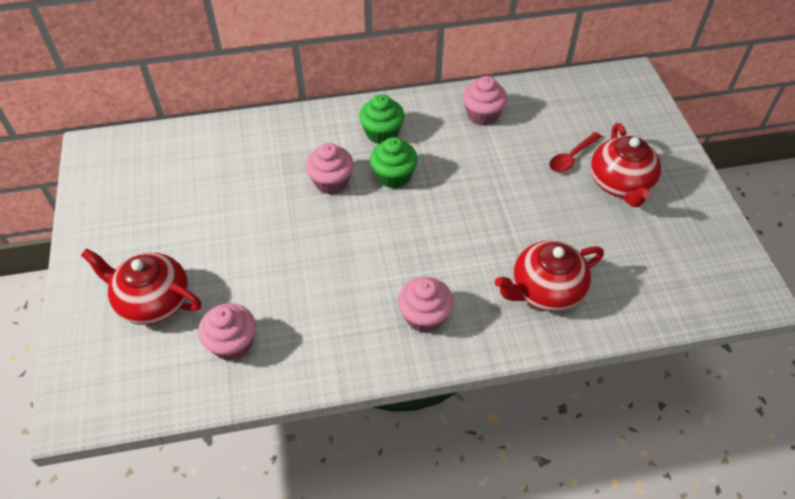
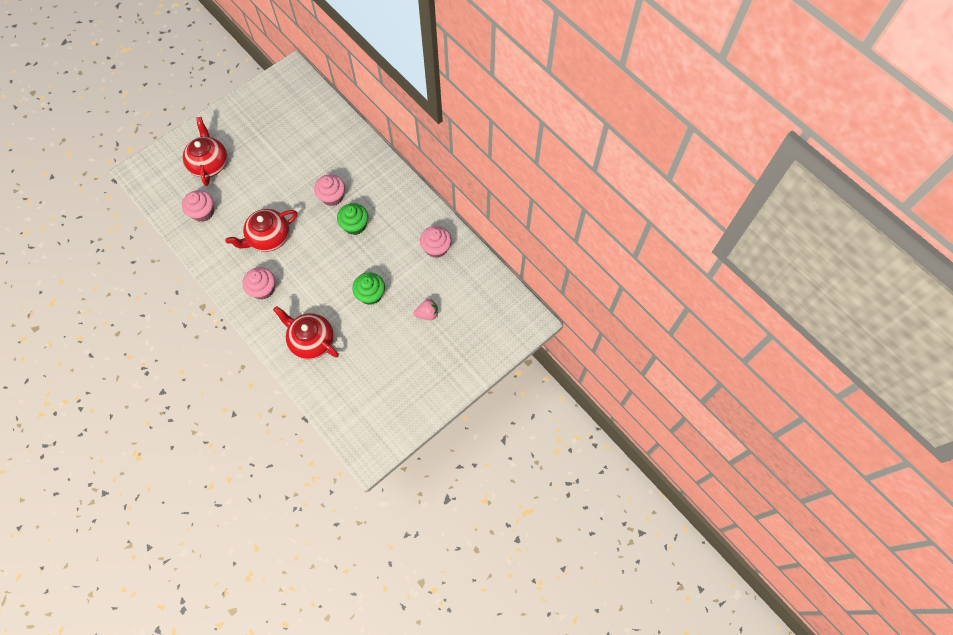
camera: 60 degrees right, 15 degrees up
green cupcake [359,94,405,144] -> green cupcake moved to [352,272,385,305]
red spoon [549,132,602,172] -> pink strawberry [414,299,438,320]
red teapot [591,123,661,207] -> red teapot moved to [225,209,297,252]

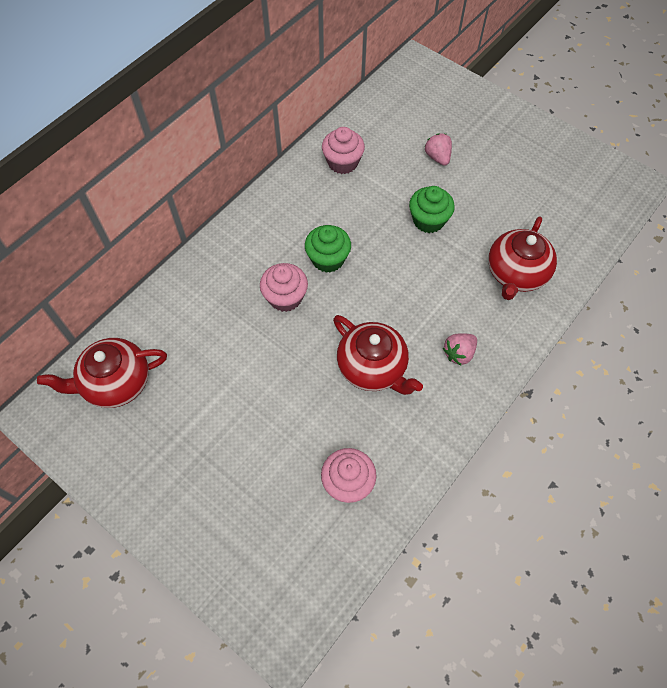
camera: 100 degrees left, 5 degrees down
red teapot [183,117,227,186] -> red teapot moved to [37,338,167,408]
pink cupcake [242,267,275,299] -> pink strawberry [443,333,477,365]

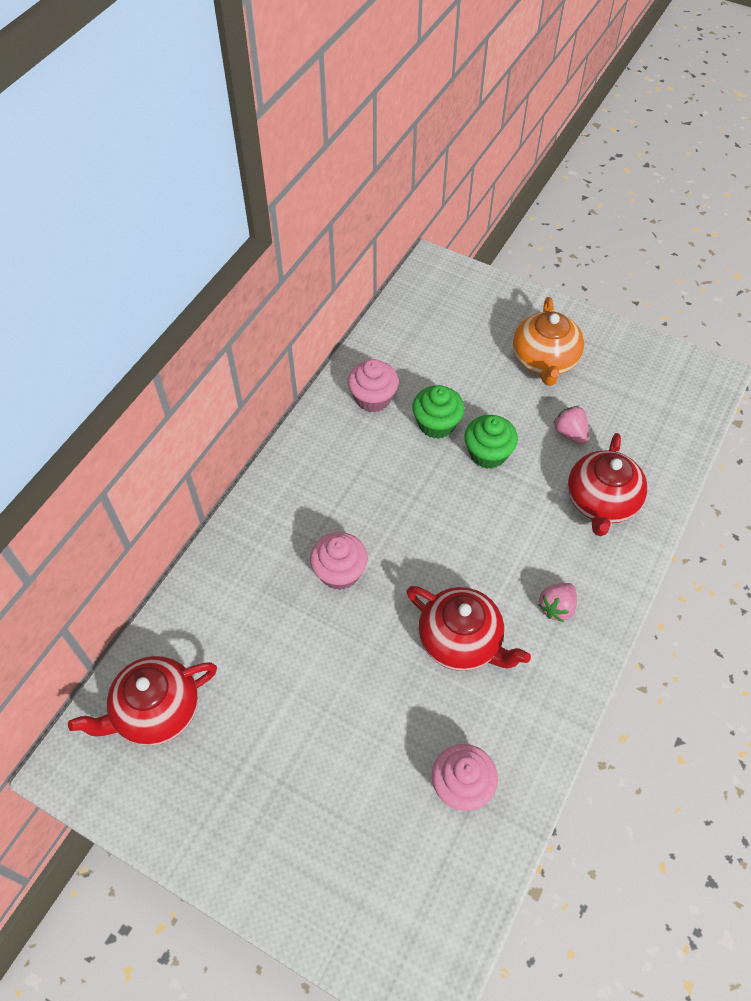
camera: 10 degrees left, 5 degrees down
green cupcake [305,225,351,273] -> green cupcake moved to [412,385,465,439]
pink strawberry [425,133,452,166] -> pink strawberry moved to [554,406,589,444]
none -> orange teapot [513,297,584,386]

